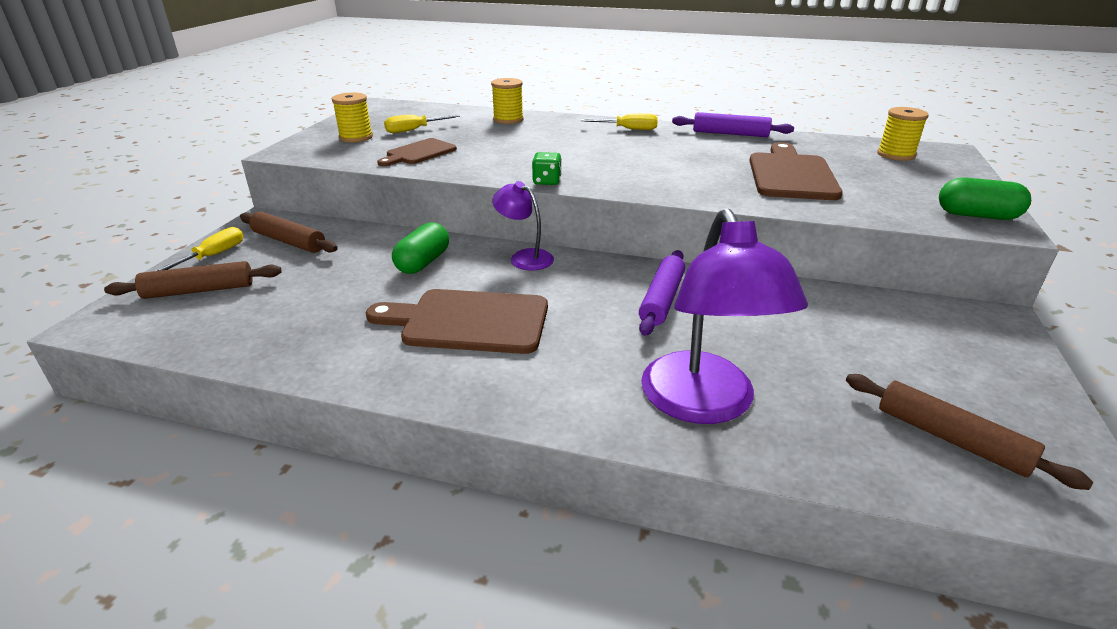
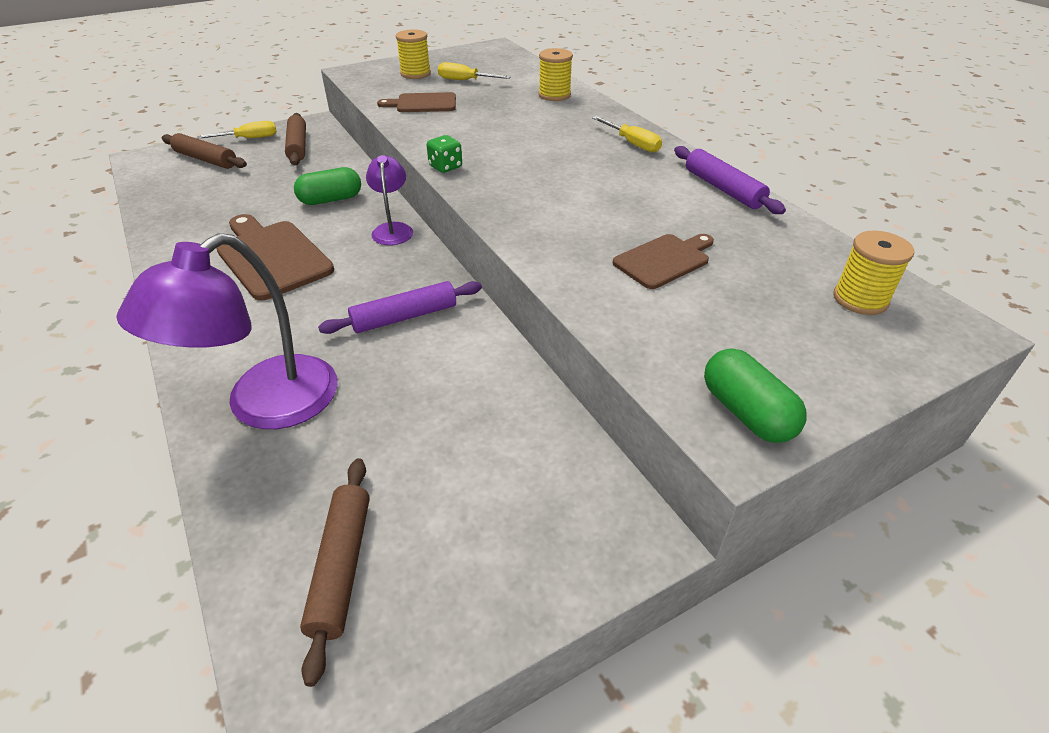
camera: 45 degrees right, 10 degrees up
brown cutting board [750,142,843,200] -> brown cutting board [613,234,714,289], size x0.61

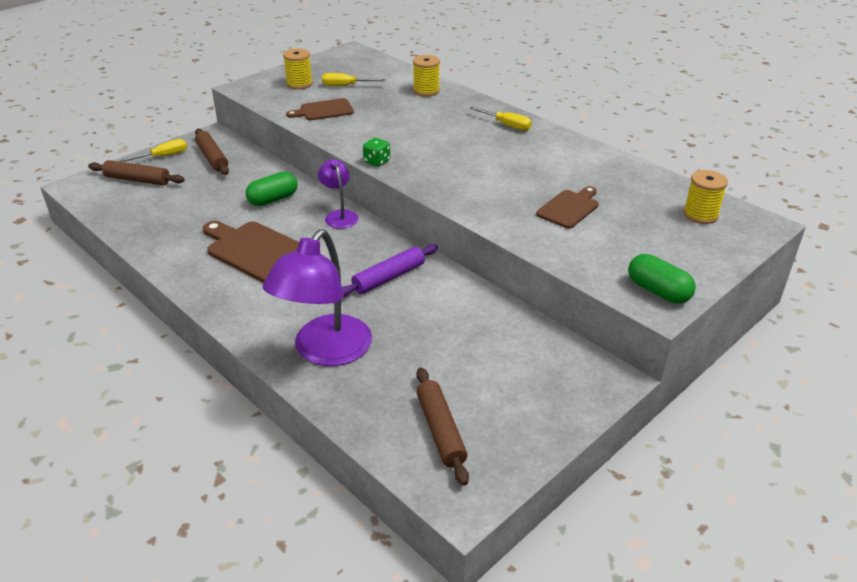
camera: 15 degrees left, 5 degrees down
purple rolling pin [674,146,786,214] -> none

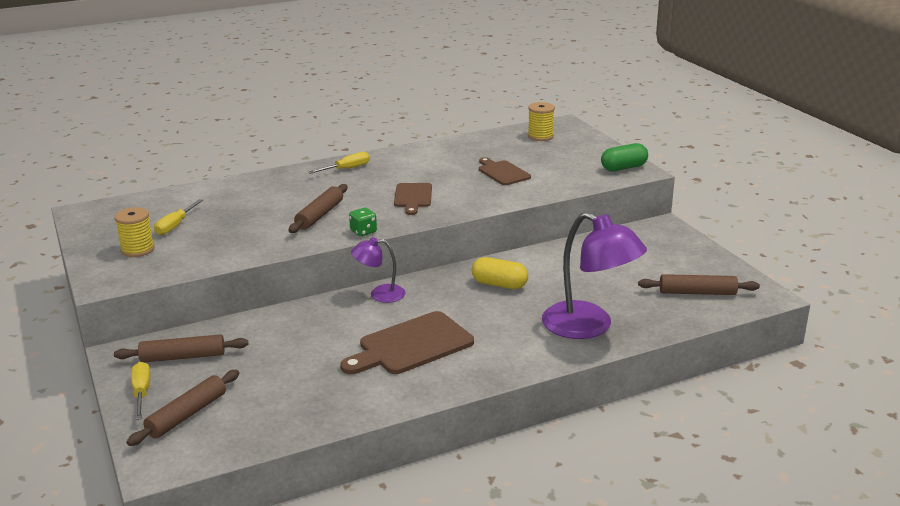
camera: 70 degrees left, 10 degrees down
green capsule [246,171,298,206] -> none
brown cutting board [286,98,354,120] -> brown cutting board moved to [394,183,432,215]
purple rolling pin [342,244,438,297] -> yellow capsule [472,257,528,289]
yellow spool [413,55,440,97] -> none
none -> brown rolling pin [289,184,348,233]

